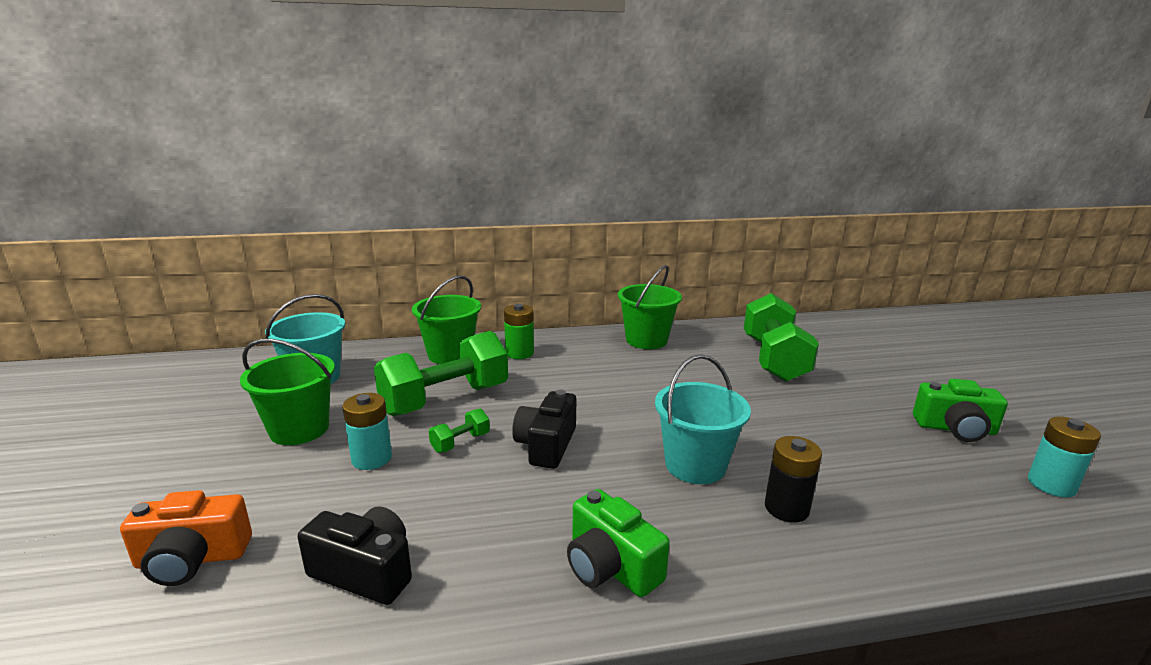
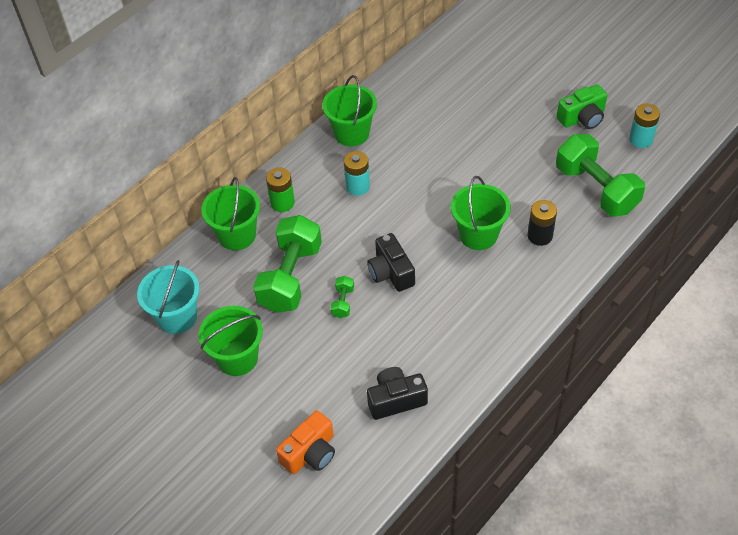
camera: 35 degrees left, 30 degrees up
turquoise battery [342,393,392,470] -> turquoise battery moved to [344,151,370,196]
green camera [567,489,670,597] -> none
turquoise bucket [655,355,751,484] -> green bucket [451,176,510,250]
green dumbbell [744,293,819,382] -> green dumbbell moved to [556,134,645,216]

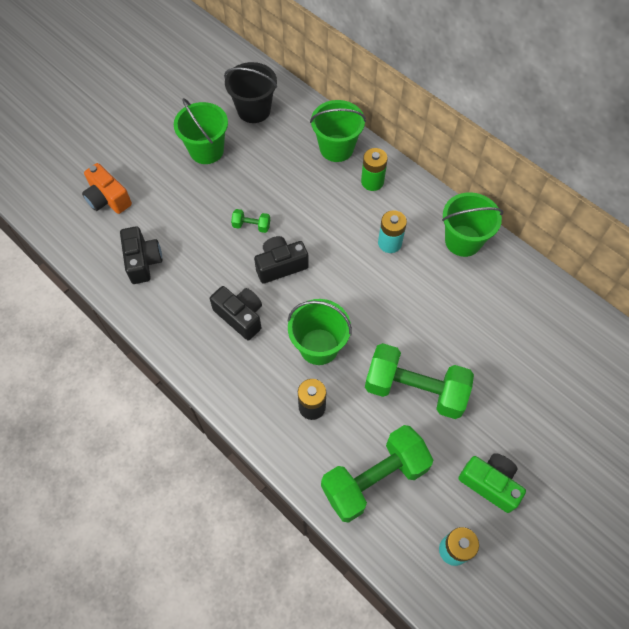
camera: 90 degrees right, 10 degrees up
turquoise bucket [137,260,199,334] -> black bucket [224,62,277,123]
green dumbbell [253,215,322,313] -> green dumbbell moved to [365,343,474,419]
green camera [557,84,607,129] -> green camera turned 150 degrees clockwise [458,453,526,513]
none -> black camera [210,286,262,340]

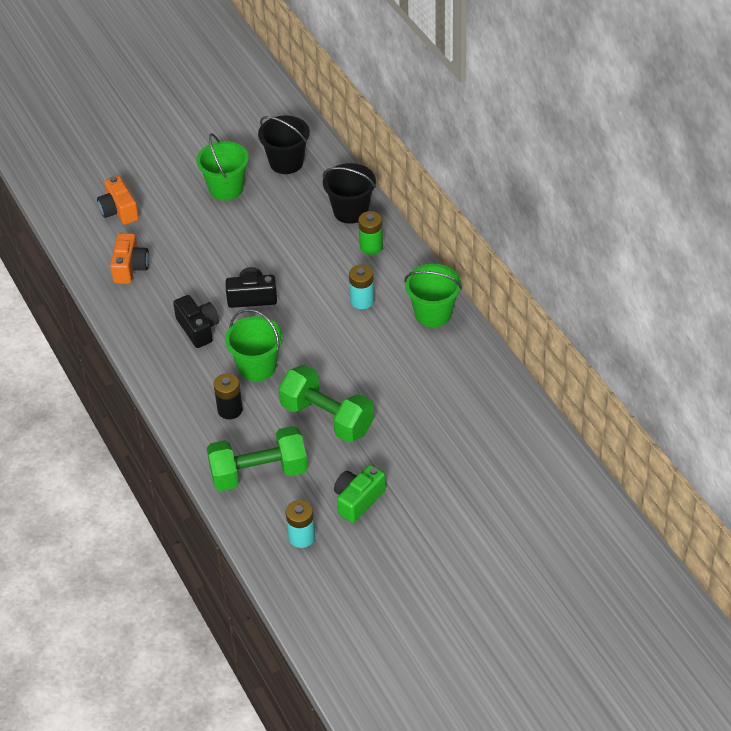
camera: 20 degrees right, 15 degrees down
black camera [120,226,162,284] -> orange camera [110,233,149,284]
green dumbbell [231,209,270,233] -> none
green bucket [310,100,366,162] -> black bucket [323,163,376,224]
green camera [458,453,526,513] -> green camera turned 105 degrees counterclockwise [334,465,386,523]

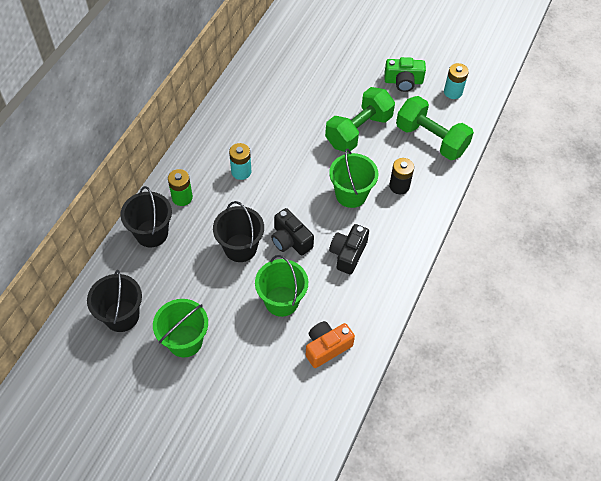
camera: 130 degrees left, 10 degrees up
orange camera [97,176,139,225] -> none
green dumbbell [278,365,374,443] -> green dumbbell turned 45 degrees clockwise [325,87,395,152]
green bucket [404,264,462,327] -> green bucket moved to [255,255,308,317]
none -> black bucket [213,201,264,262]

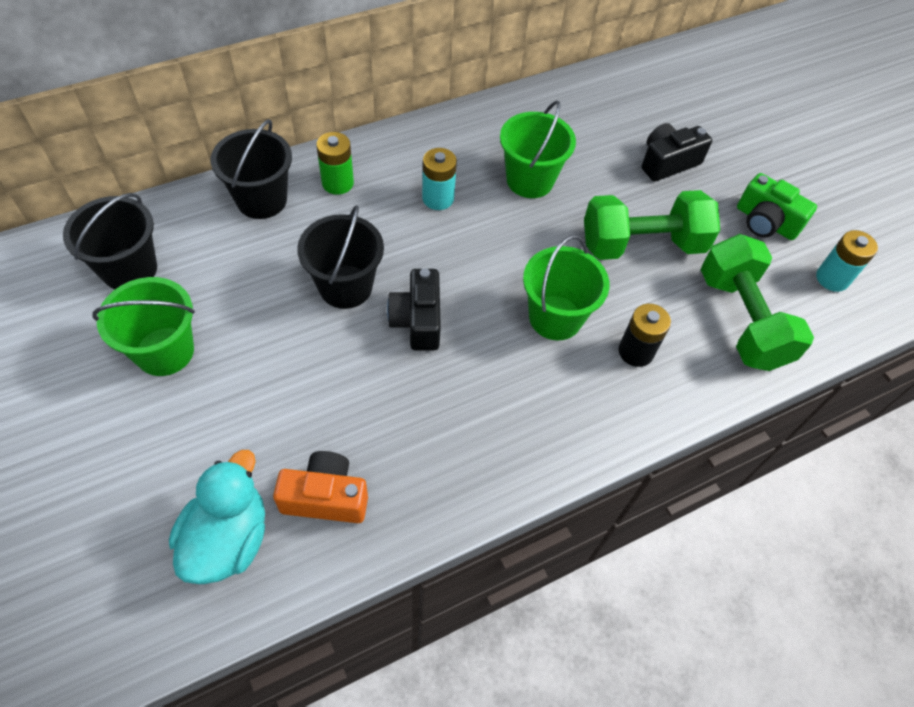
camera: 35 degrees right, 0 degrees up
green bucket [255,255,308,317] -> green bucket moved to [500,100,576,198]
black camera [329,224,369,275] -> black camera moved to [641,123,712,182]
none -> turquoise duck [169,450,265,584]

